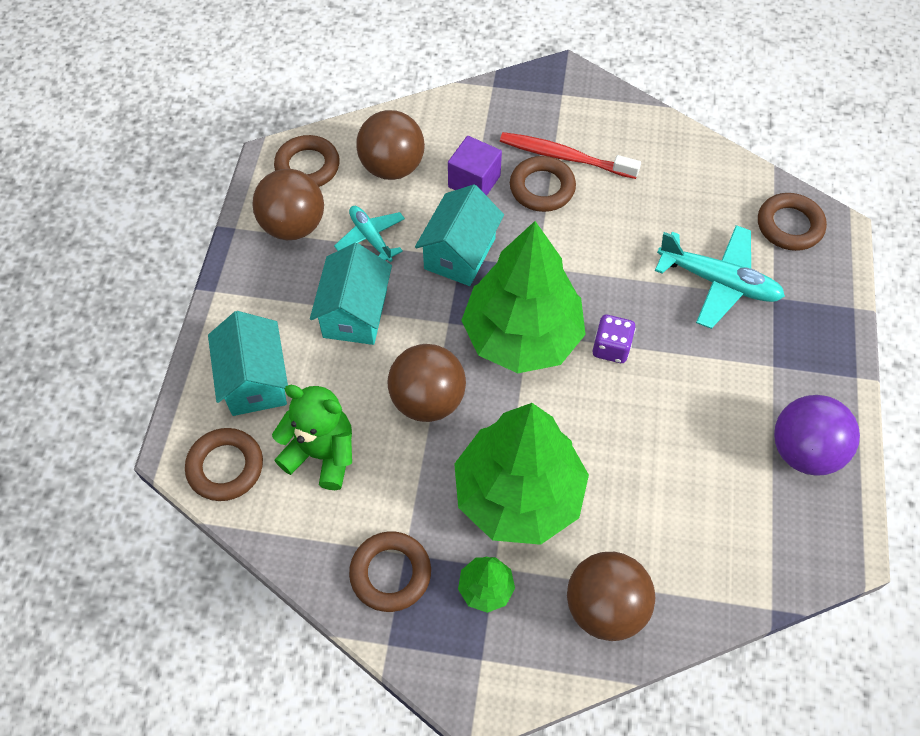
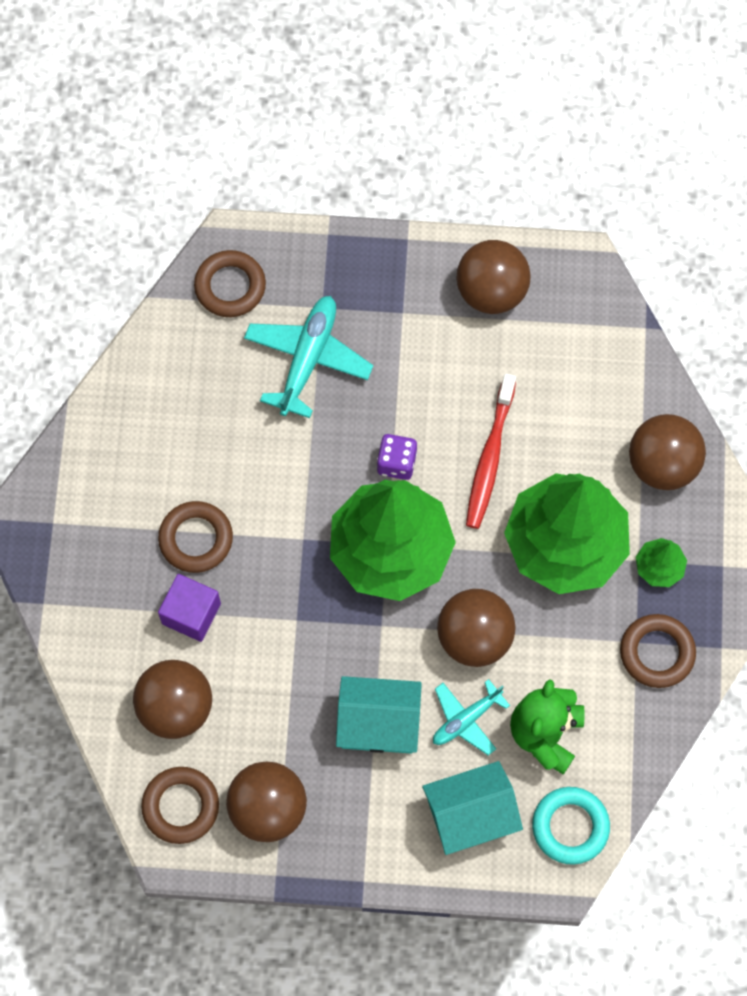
camera: 95 degrees left, 10 degrees up
brown ring [185,428,263,501] -> turquoise ring [532,787,610,865]
turquoise plane [334,206,405,262] -> turquoise plane moved to [433,679,510,755]
turquoise house [415,185,504,286] -> none
red toothbrush [500,132,641,179] -> red toothbrush moved to [466,373,516,529]
purple ball [774,395,860,476] -> brown ball [457,240,531,314]

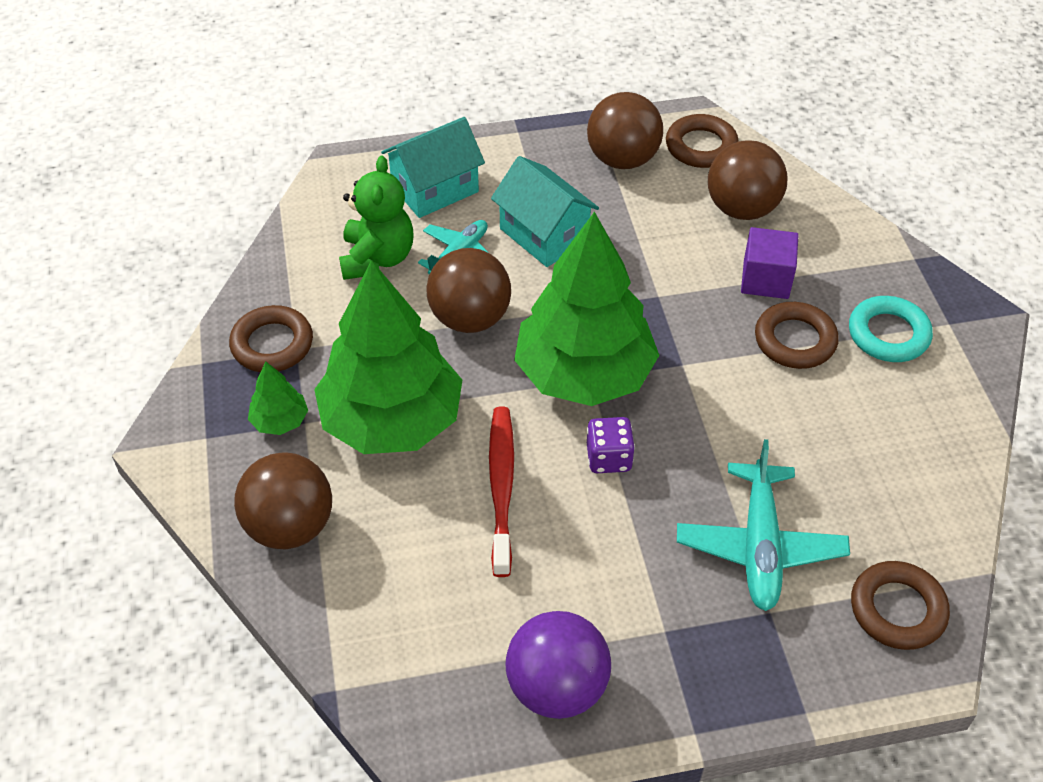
camera: 165 degrees right, 20 degrees down
turquoise house [336,676,422,753] -> turquoise house turned 60 degrees clockwise [491,156,599,267]
brown ball [457,240,531,314] -> purple ball [506,611,611,719]
turquoise ring [532,787,610,865] -> turquoise ring moved to [849,296,933,362]

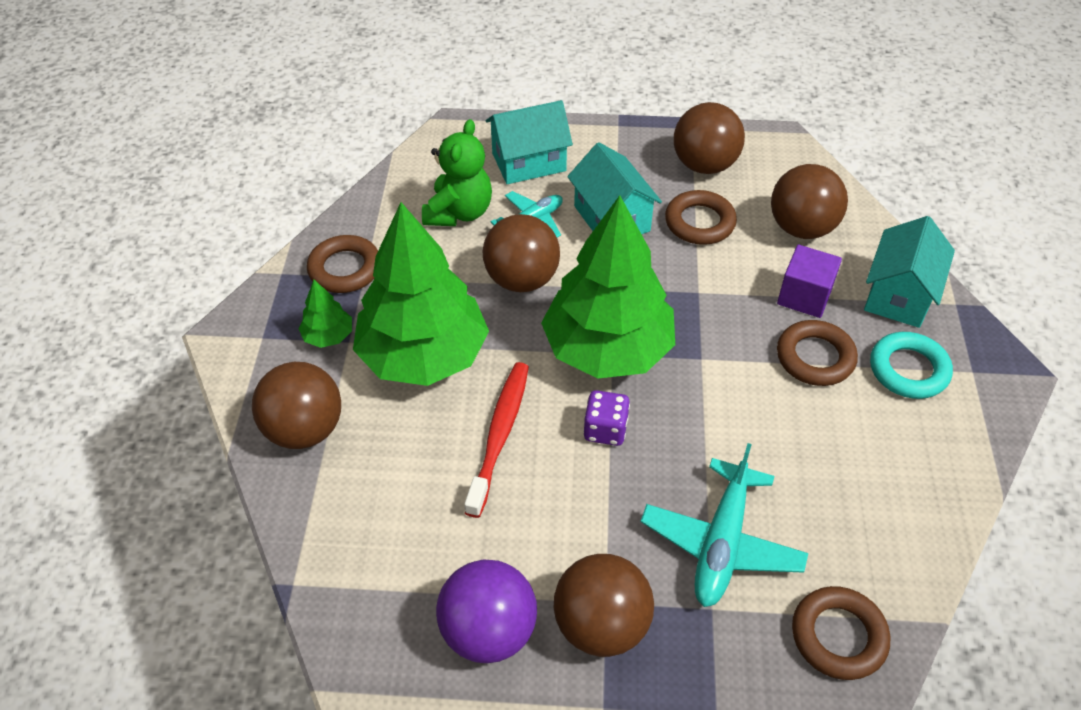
camera: 15 degrees right, 0 degrees up
brown ring [666,114,739,168] -> brown ring moved to [665,190,737,245]
none -> brown ball [554,554,654,657]
none -> turquoise house [864,216,955,328]

